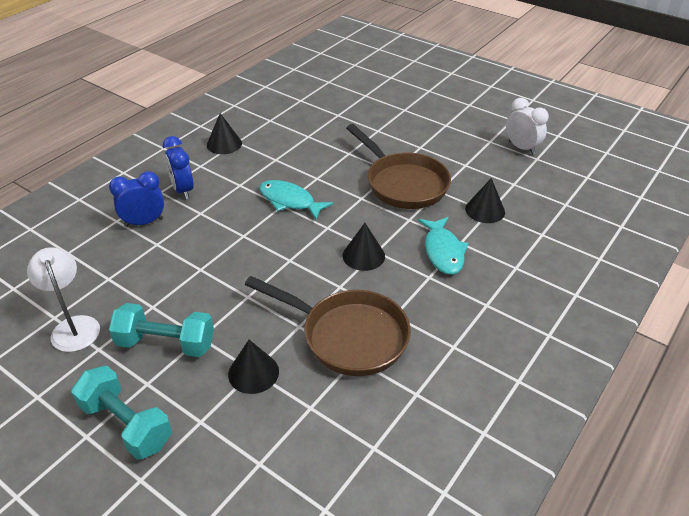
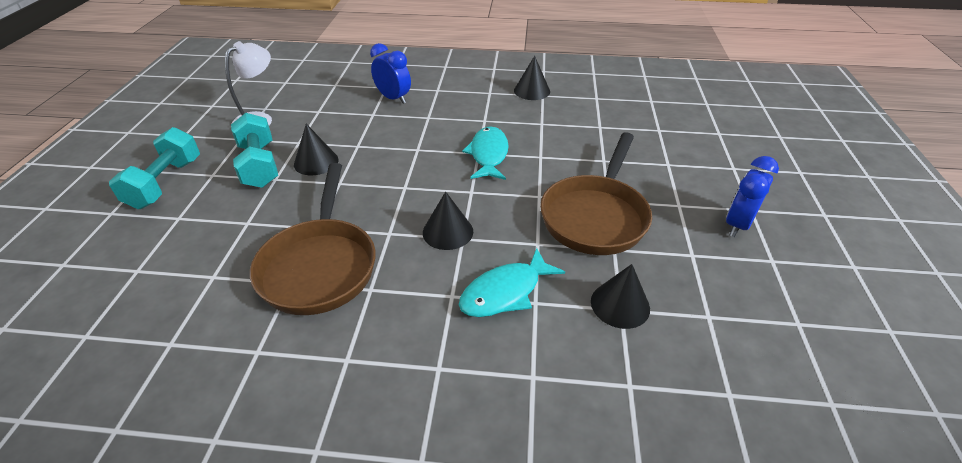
camera: 60 degrees right, 0 degrees up
blue clock [163,136,194,199] -> blue clock moved to [726,156,779,237]
black cone [228,340,279,394] -> black cone moved to [294,124,338,175]
white clock [506,98,549,155] -> none

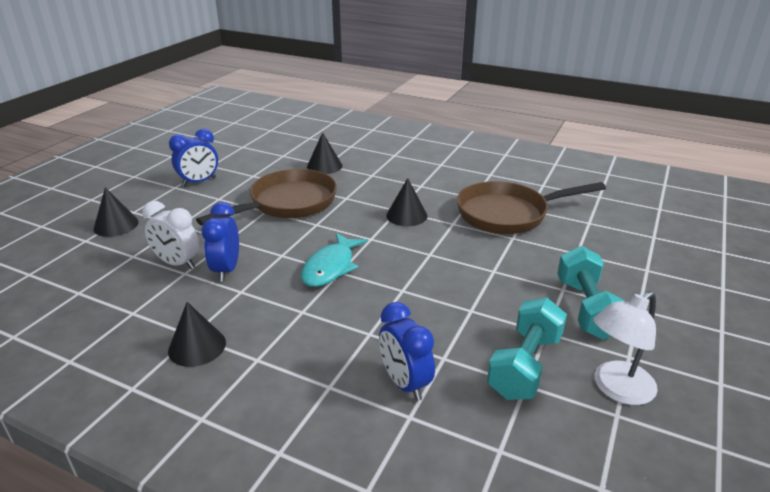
camera: 160 degrees left, 10 degrees down
turquoise dumbbell [109,127,200,209] -> turquoise dumbbell moved to [487,298,567,400]
brown pan [250,163,376,315] -> brown pan turned 120 degrees counterclockwise [457,181,606,234]
black cone [294,124,338,175] -> black cone moved to [93,187,139,237]
turquoise fish [459,248,565,317] -> none
none -> white clock [142,201,199,269]
none -> blue clock [201,202,239,282]

